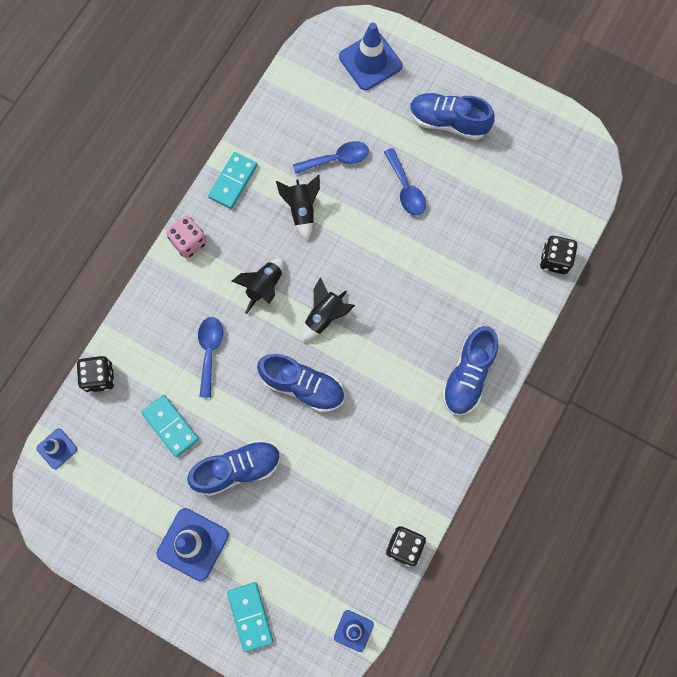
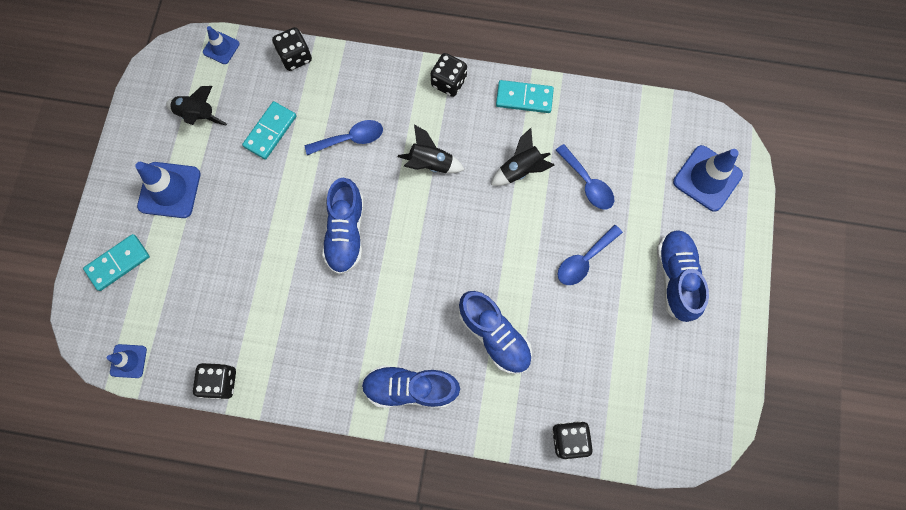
camera: 70 degrees right, 0 degrees up
pink dice [166,216,207,258] -> black dice [430,53,467,97]
blue shoe [187,439,281,496] -> blue shoe moved to [459,291,532,374]
black rocket [302,277,355,342] -> black rocket moved to [166,86,227,126]

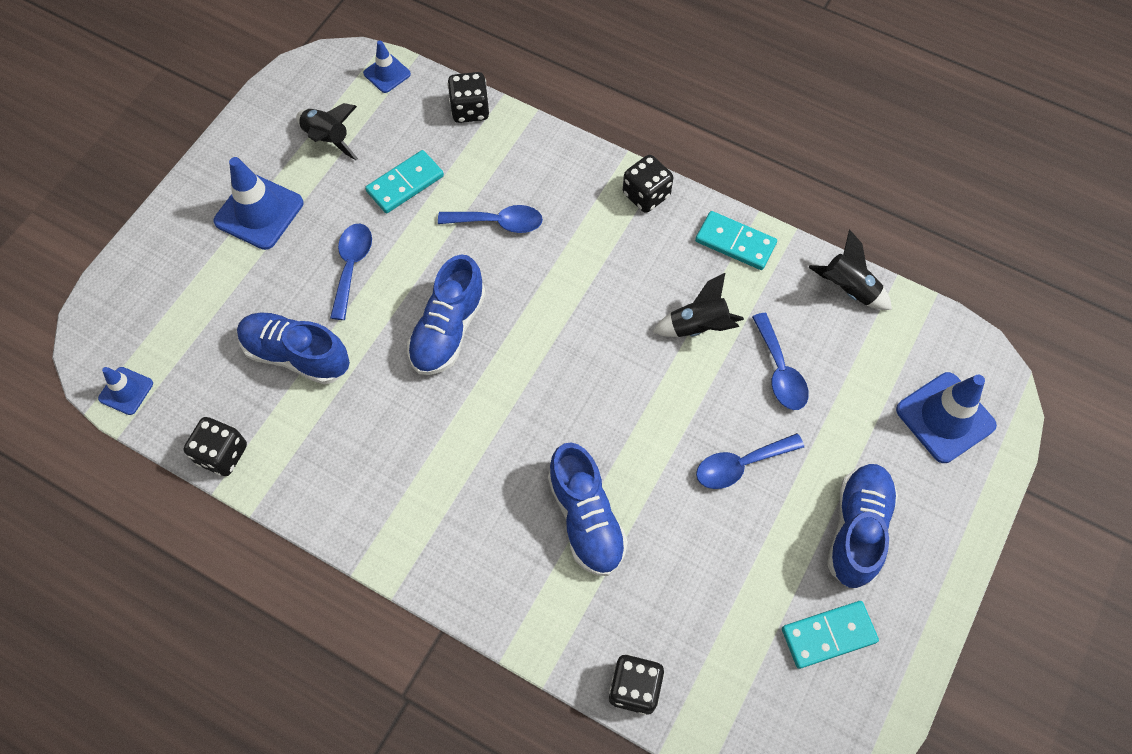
camera: 20 degrees right, 10 degrees down
turquoise domino [83,234,150,291] -> turquoise domino moved to [782,601,879,669]
blue shoe [362,365,460,408] -> blue shoe moved to [237,312,350,385]
black rocket [398,125,465,173] -> black rocket moved to [808,230,892,310]
none -> blue spoon [330,224,372,320]

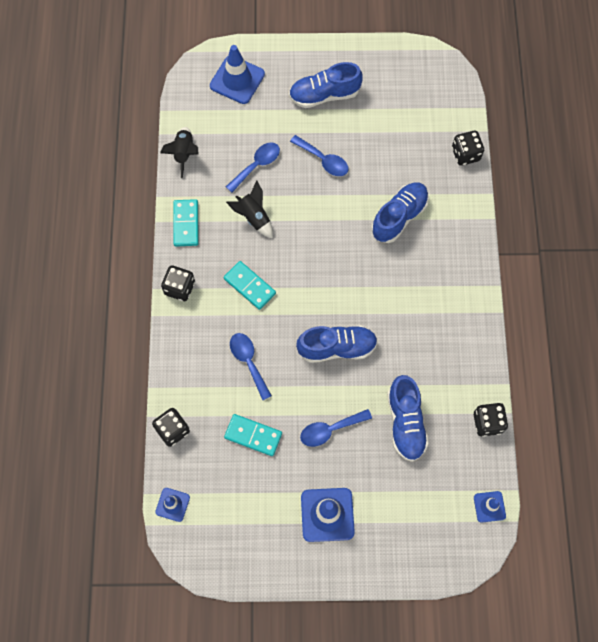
camera: 120 degrees left, 5 degrees up
black rocket [296,103,358,160] -> none
turquoise domino [782,601,879,669] -> turquoise domino moved to [224,261,276,310]

